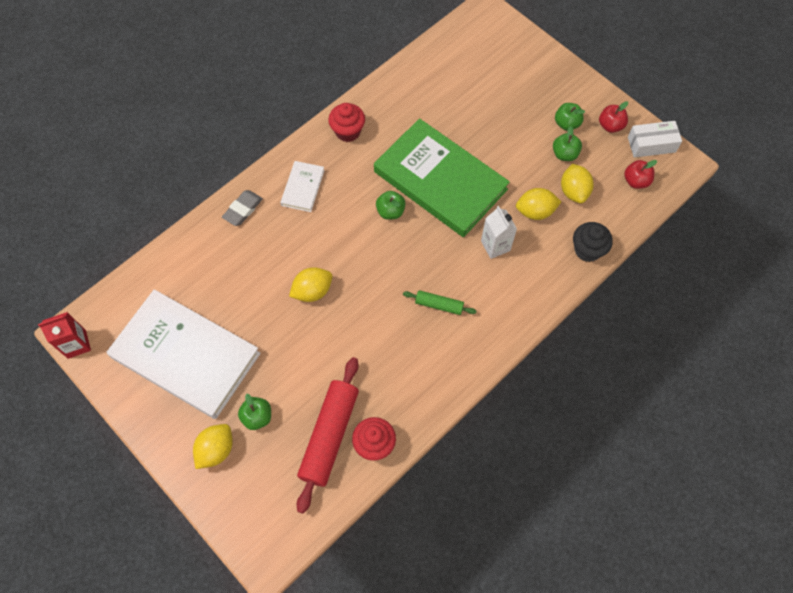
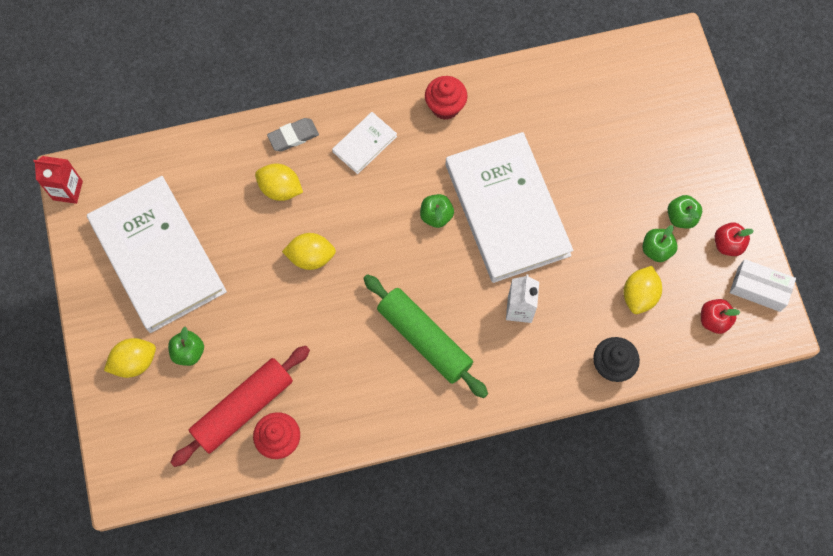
camera: 30 degrees right, 5 degrees up
green book [374,118,510,237] -> white book [446,132,573,283]
green rolling pin [403,290,476,315] -> green rolling pin [363,274,488,398], size x2.01
yellow lemon [516,188,561,220] -> yellow lemon moved to [255,163,303,201]

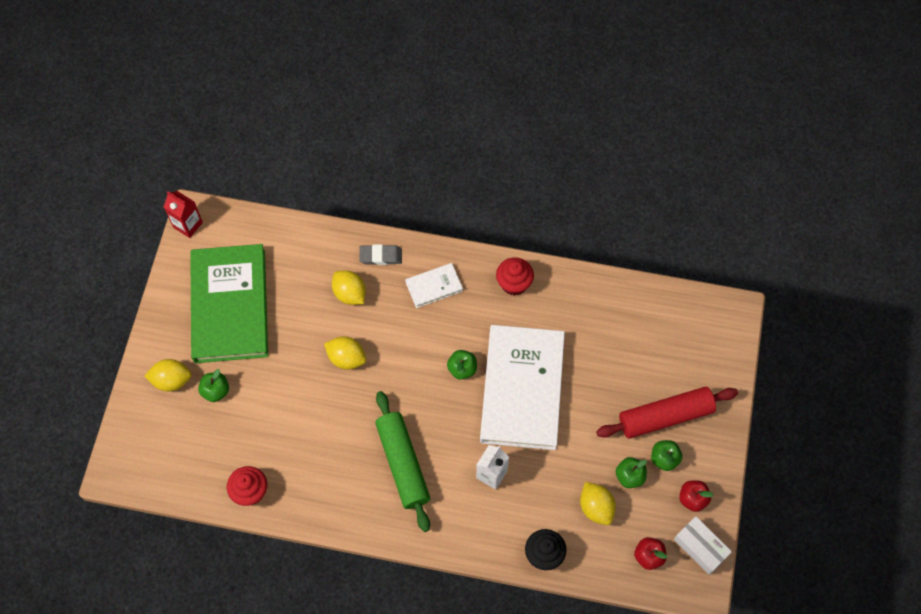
camera: 25 degrees right, 5 degrees down
white book [87,176,227,333] -> green book [190,244,268,363]
red rolling pin [170,346,310,467] -> red rolling pin moved to [596,387,738,439]
yellow lemon [624,266,662,314] -> yellow lemon turned 75 degrees counterclockwise [580,482,616,525]

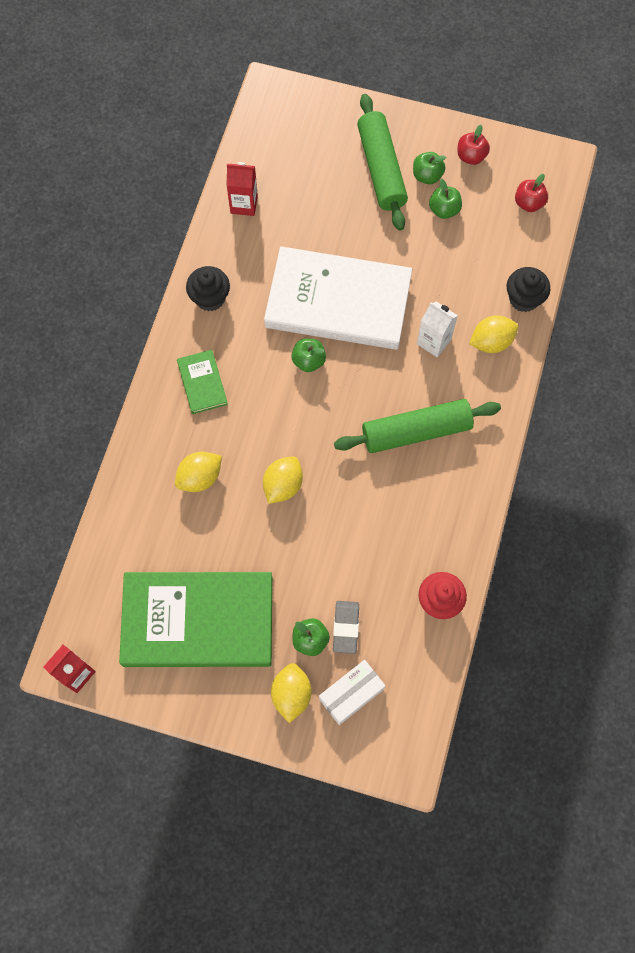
camera: 85 degrees left, 5 degrees up
grey eraser [359,244,402,265] -> grey eraser moved to [333,601,359,654]
white book [405,263,463,308] -> green book [177,350,228,414]
red cupcake [496,257,534,296] -> black cupcake [186,266,230,311]
yellow lemon [580,482,616,525] -> yellow lemon moved to [469,315,518,353]
red rolling pin [596,387,738,439] -> green rolling pin [357,94,408,231]
white box [674,516,732,575] -> white box moved to [319,660,385,725]
none -> red carton [226,162,258,216]

